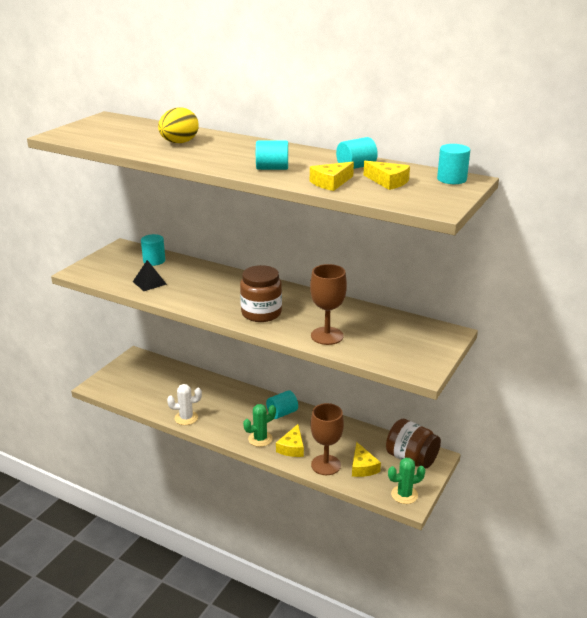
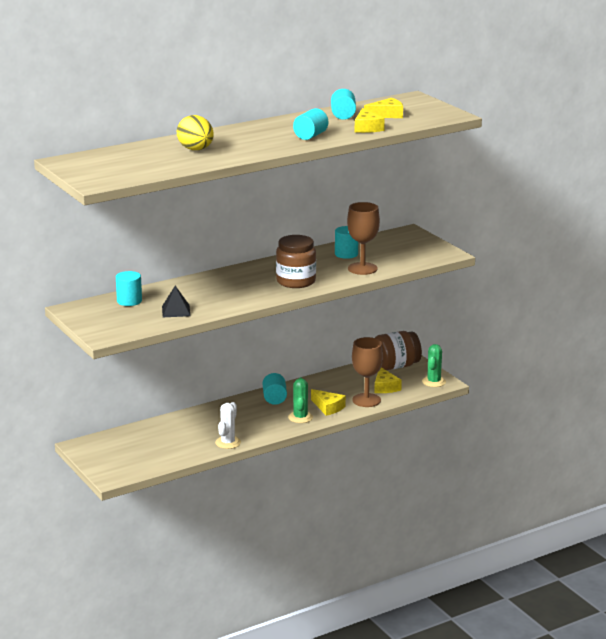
camera: 60 degrees left, 5 degrees down
yellow cheese [352,442,381,477] -> yellow cheese turned 60 degrees clockwise [374,367,402,393]
turquoise cylinder [437,144,470,184] -> turquoise cylinder moved to [335,226,358,259]

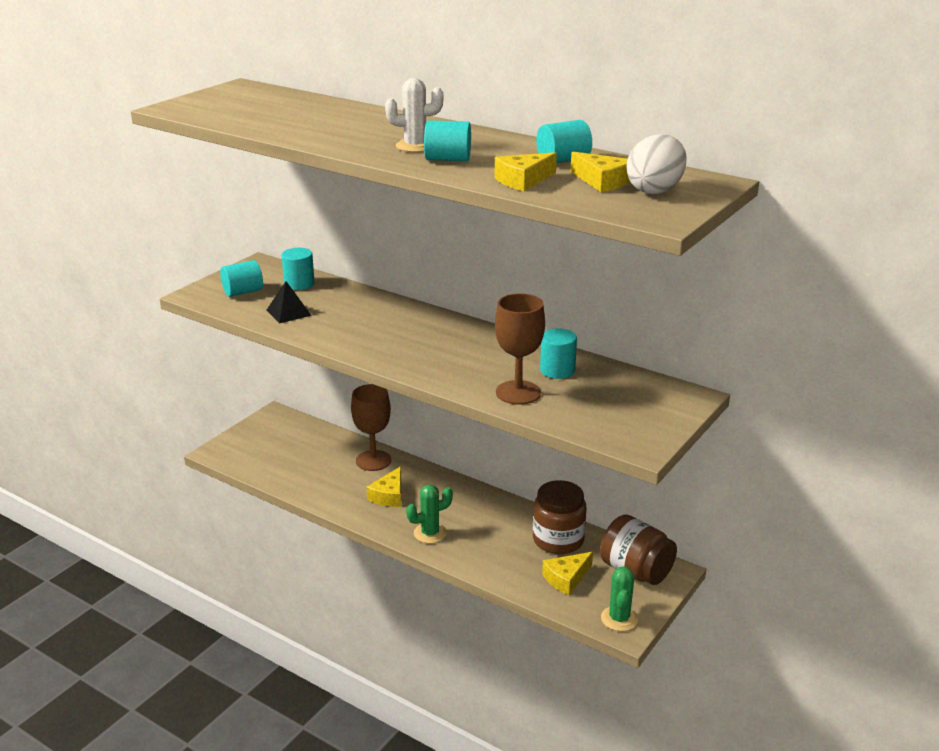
camera: 65 degrees right, 5 degrees up
yellow egg [177,115,214,150] -> none
white cactus [215,402,241,449] -> white cactus moved to [385,78,443,152]
turquoise cylinder [263,373,287,405] -> turquoise cylinder moved to [220,260,263,297]
brown jar [276,235,316,288] -> brown jar moved to [533,480,586,554]
yellow cheese [311,389,346,416] -> yellow cheese moved to [366,466,401,507]
brown goblet [352,337,383,407] -> brown goblet moved to [351,384,391,471]
green cactus [422,344,446,387] -> green cactus turned 75 degrees counterclockwise [601,566,638,631]
none -> white egg [627,134,687,194]

